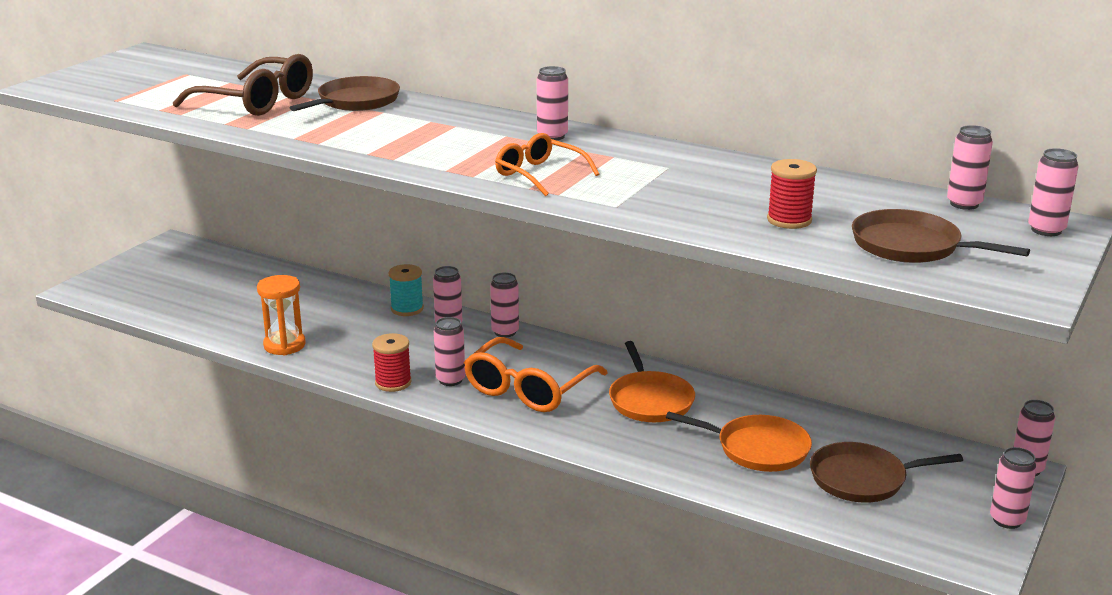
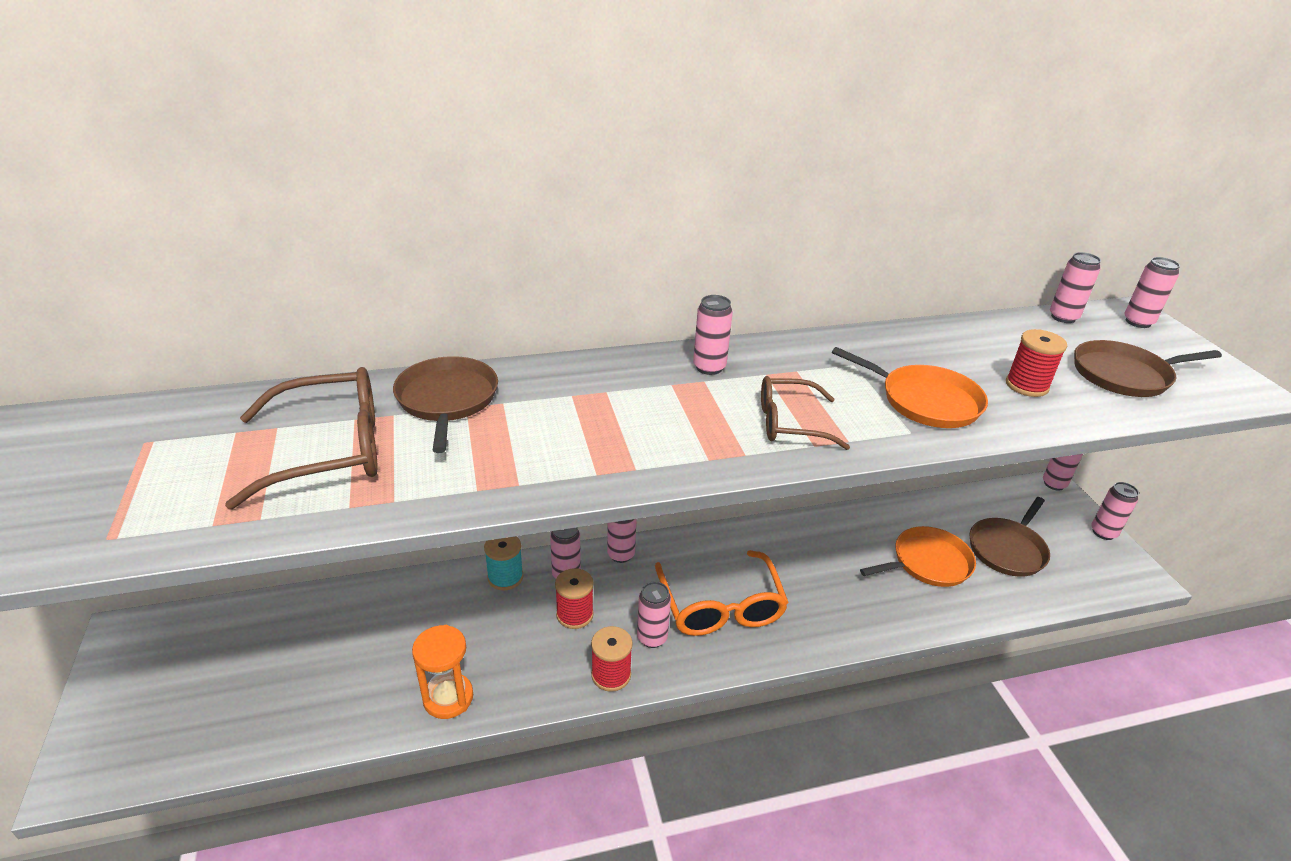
camera: 45 degrees left, 10 degrees up
orange glasses [495,133,599,196] -> brown glasses [761,376,850,450]
orange pan [609,341,695,422] -> orange pan moved to [832,347,988,428]
none -> red spool [555,568,594,629]

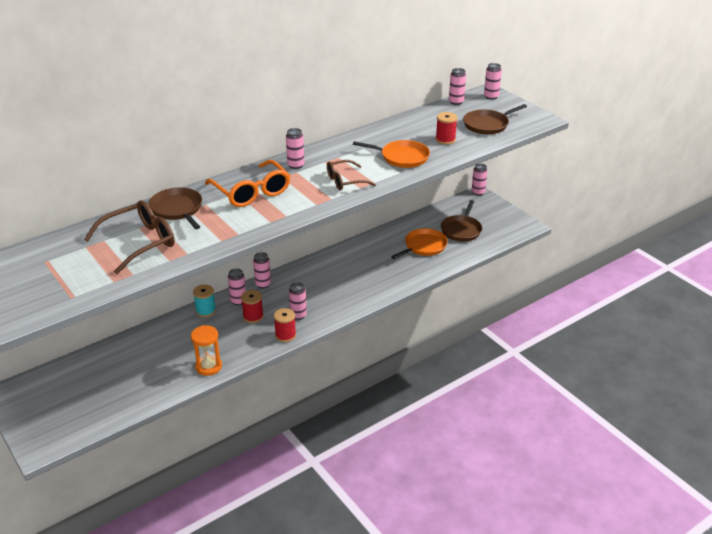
camera: 20 degrees left, 0 degrees up
orange glasses [655,550,789,636] -> orange glasses moved to [205,160,290,207]
pink can [1091,482,1139,540] -> none

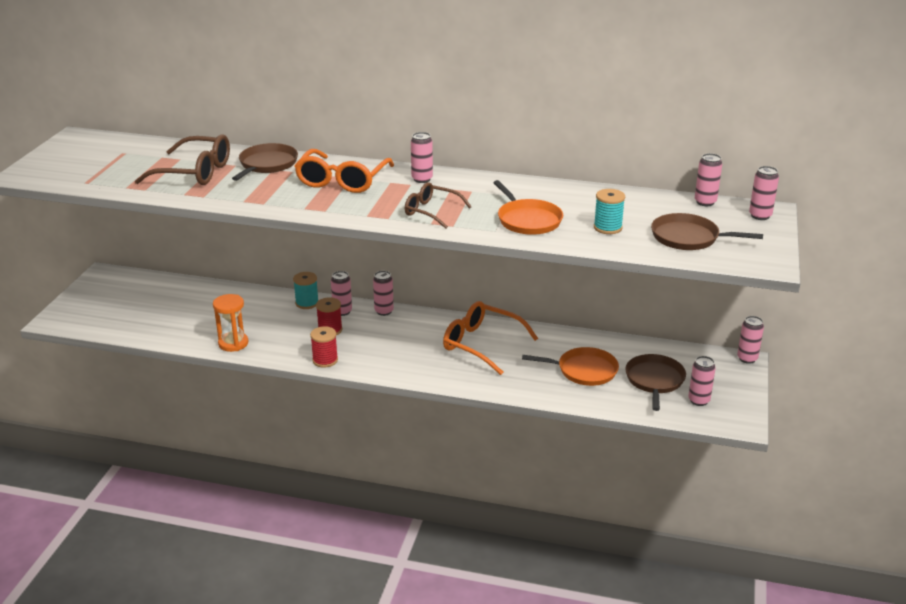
camera: 50 degrees right, 5 degrees down
pink can [289,282,307,320] -> pink can moved to [688,356,716,406]
red spool [436,112,458,145] -> turquoise spool [594,189,625,234]
brown pan [441,200,482,242] -> brown pan turned 120 degrees clockwise [625,354,686,411]
none -> orange glasses [443,301,538,375]

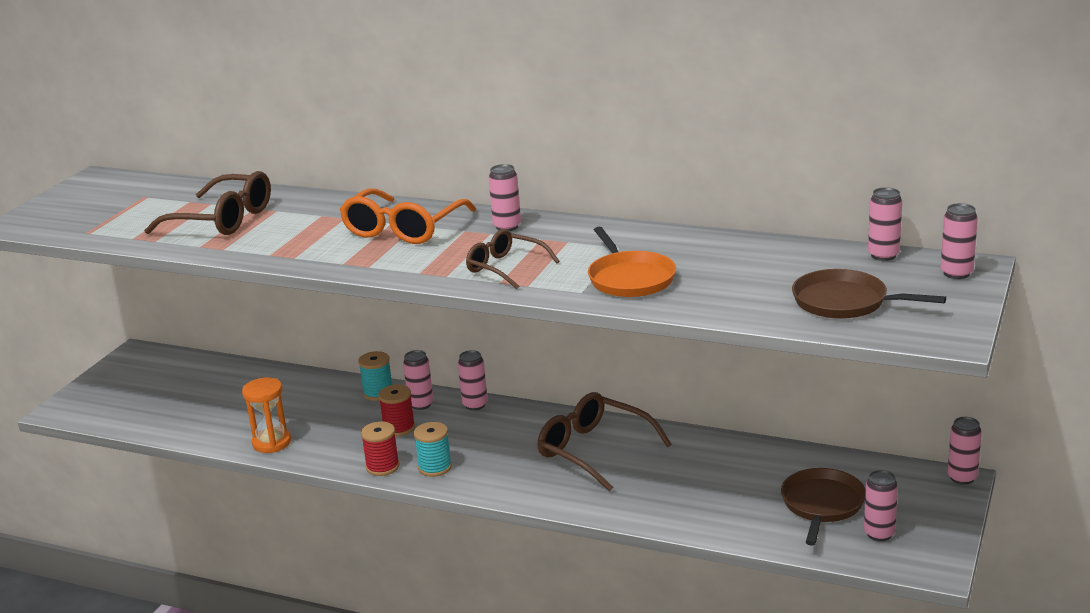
camera: 10 degrees right, 5 degrees down
brown pan [232,143,298,181] -> none
orange glasses [443,301,538,375] -> brown glasses [537,392,672,492]
orange pan [522,347,619,386] -> none
turquoise spool [594,189,625,234] -> turquoise spool moved to [414,422,452,477]

